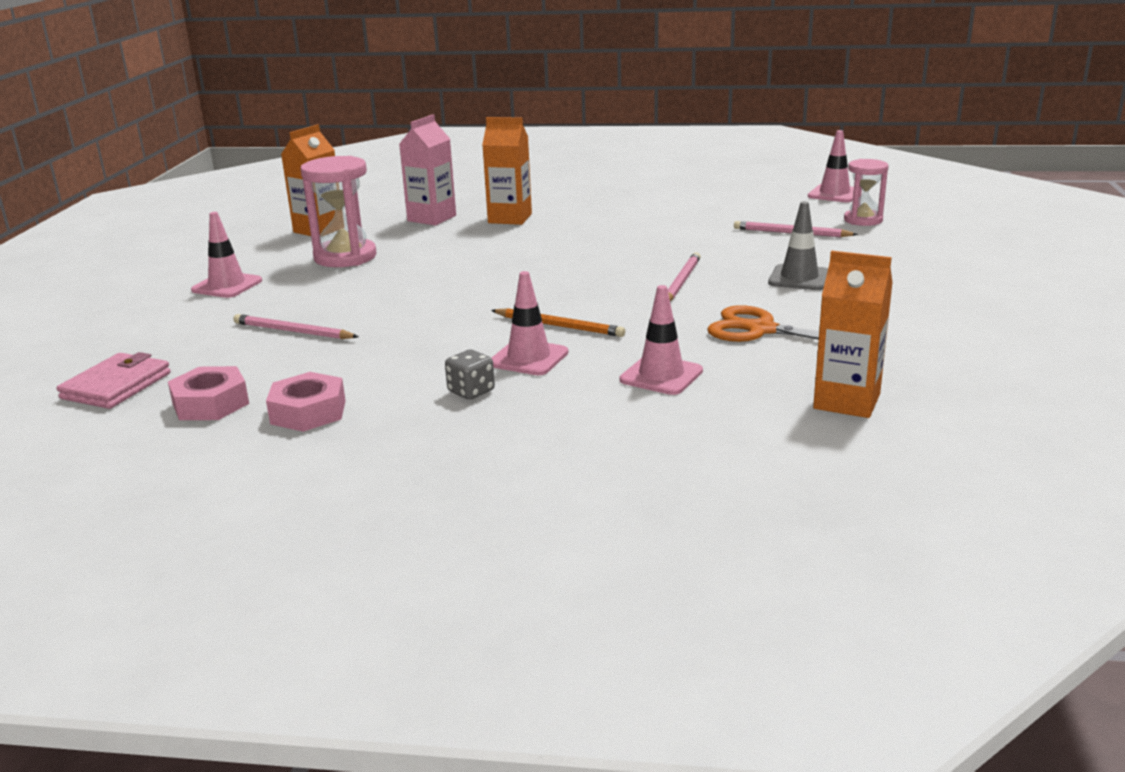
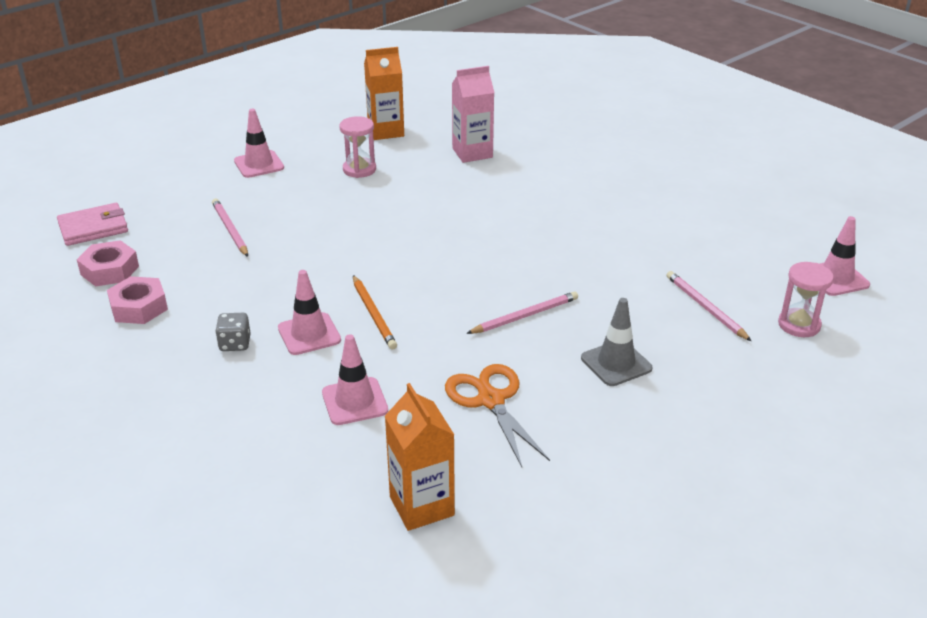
camera: 40 degrees right, 10 degrees up
pink hourglass [300,156,377,267] -> pink hourglass [340,116,376,178], size x0.63
orange carton [482,117,532,225] -> none

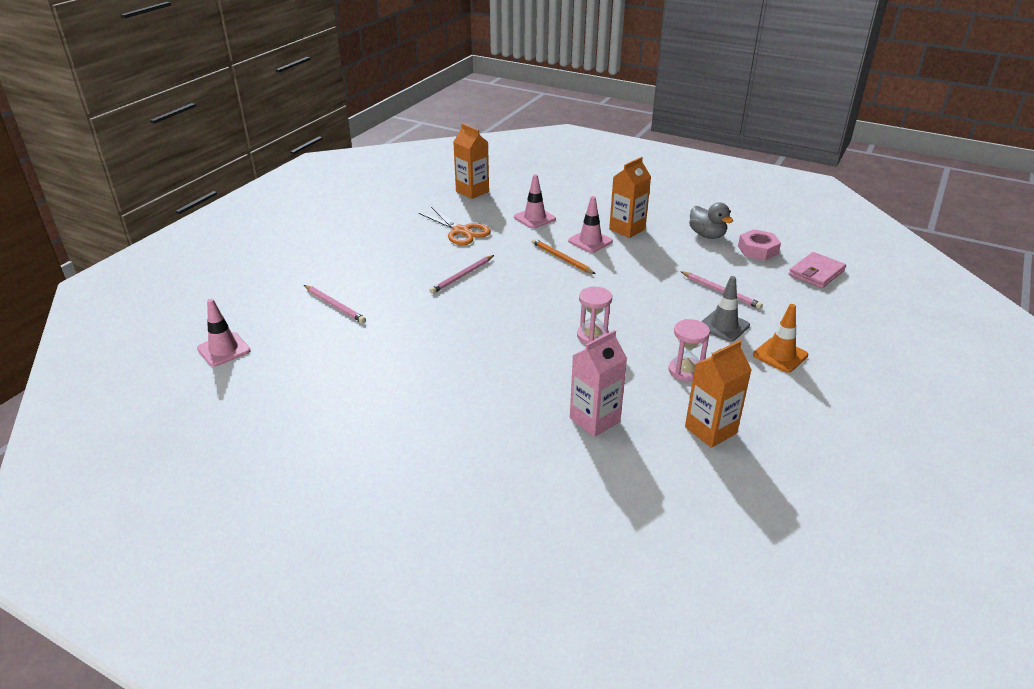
camera: 160 degrees right, 0 degrees up
pink nut [107,276,168,324] -> grey duck [689,202,733,239]
grey dice [215,313,250,351] -> orange carton [609,157,651,238]
pink traffic cone [234,109,284,178] -> orange traffic cone [753,304,808,373]
grey traffic cone [581,298,652,386] -> grey traffic cone moved to [701,276,750,342]
pink hourglass [778,262,834,337] -> pink hourglass moved to [577,287,612,344]

